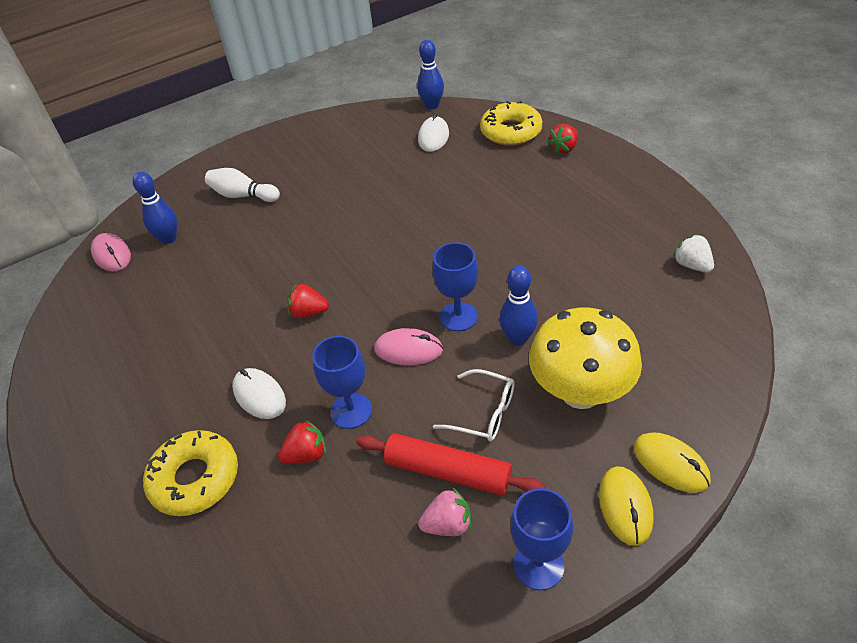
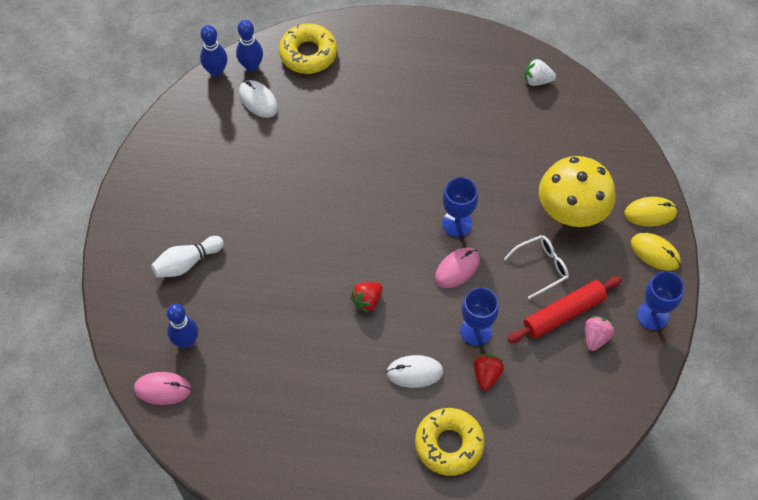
camera: 55 degrees left, 15 degrees up
blue bowling pin [499,266,538,346] -> blue bowling pin moved to [236,20,263,72]
red strawberry [548,124,578,154] -> none

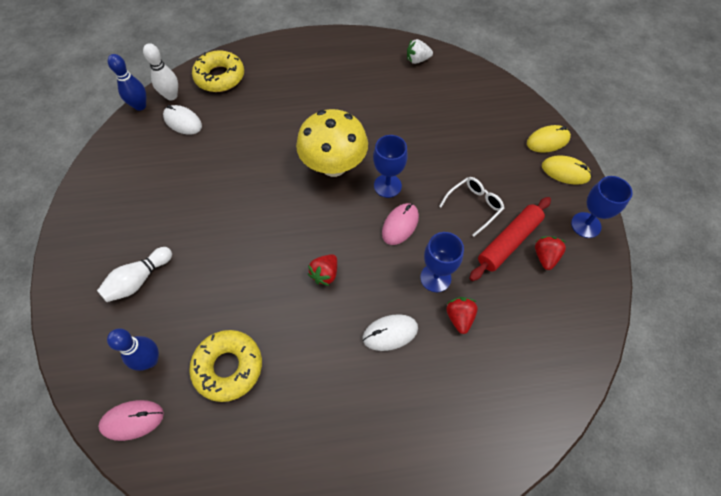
camera: 15 degrees left, 0 degrees up
blue bowling pin [236,20,263,72] -> white bowling pin [143,43,178,100]
yellow donut [415,408,485,476] -> yellow donut moved to [189,330,262,402]
yellow mushroom [539,156,616,227] -> yellow mushroom moved to [296,109,368,177]
pink strawberry [585,316,615,351] -> red strawberry [535,236,566,270]

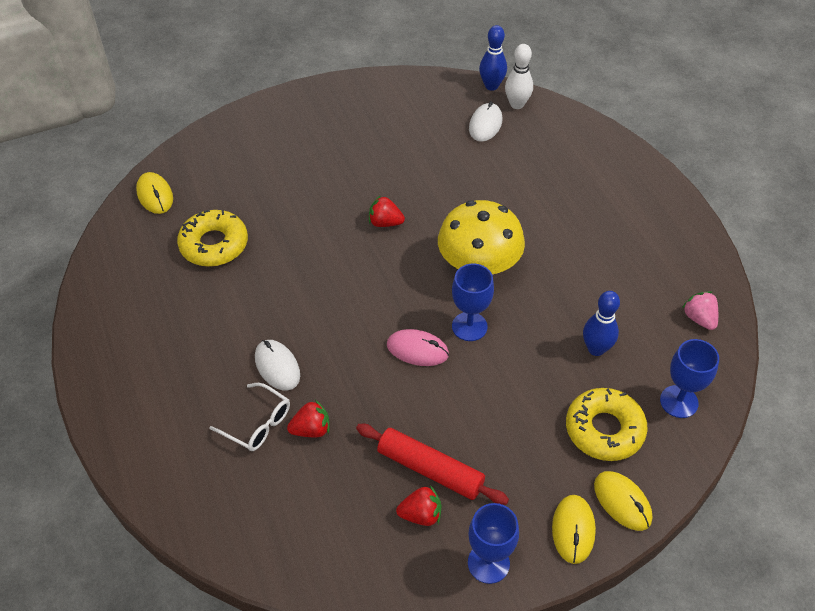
camera: 75 degrees right, 10 degrees down
white bowling pin [97,247,172,302] -> none
pink mouse [98,400,164,441] -> yellow mouse [136,172,173,214]
blue bowling pin [107,329,159,371] -> blue bowling pin moved to [583,291,620,356]
yellow donut [192,50,244,92] -> yellow donut moved to [566,388,648,461]
red strawberry [308,254,337,286] -> red strawberry moved to [369,195,405,227]
white strawberry [407,39,433,64] -> pink strawberry [682,291,718,330]
blue goblet [420,232,464,292] -> blue goblet moved to [660,339,719,418]
white glasses [439,177,505,236] -> white glasses moved to [209,383,290,451]

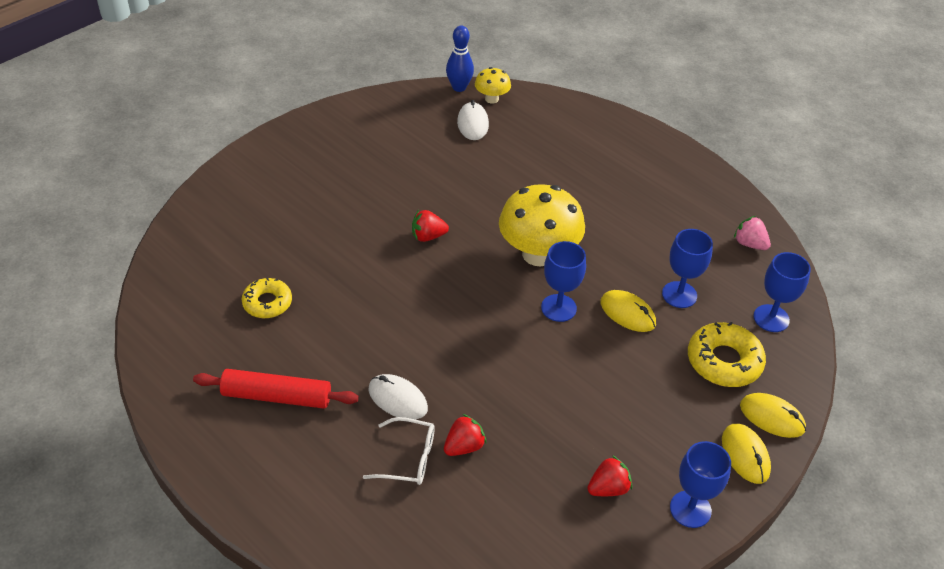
camera: 25 degrees left, 5 degrees down
yellow mouse [136,172,173,214] -> yellow mouse moved to [600,290,656,332]
yellow donut [177,210,248,267] -> yellow donut [242,278,292,318], size x0.66
red rolling pin [356,424,509,505] -> red rolling pin moved to [193,369,359,409]
pink mouse [387,329,449,366] -> none
white bowling pin [505,44,533,109] -> yellow mushroom [475,67,511,104]
blue bowling pin [583,291,620,356] -> blue goblet [662,229,713,308]

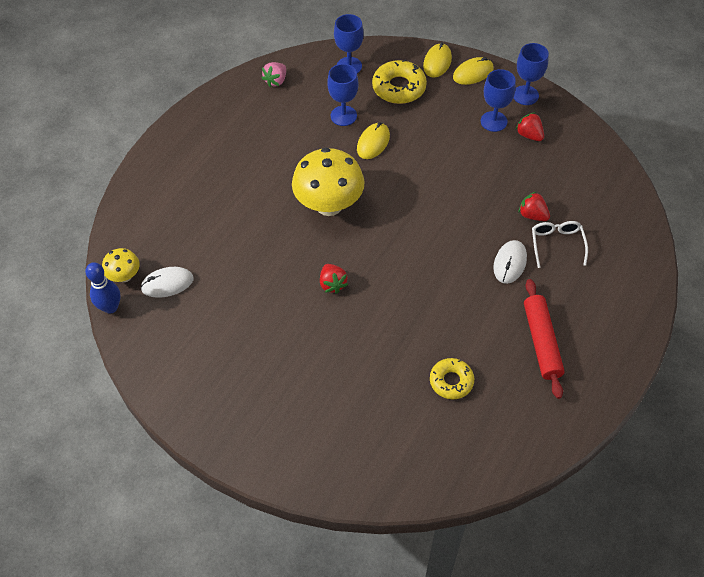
camera: 100 degrees left, 10 degrees up
blue goblet [541,241,586,322] -> blue goblet moved to [481,69,516,132]

